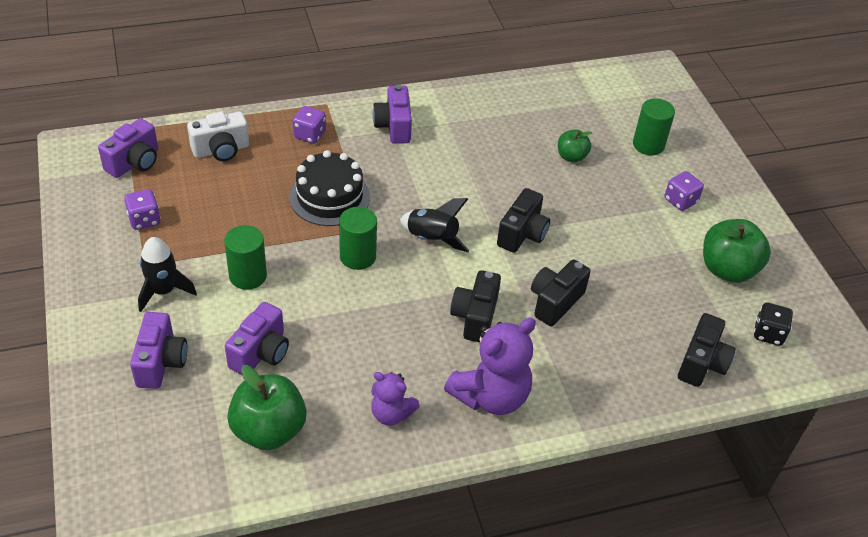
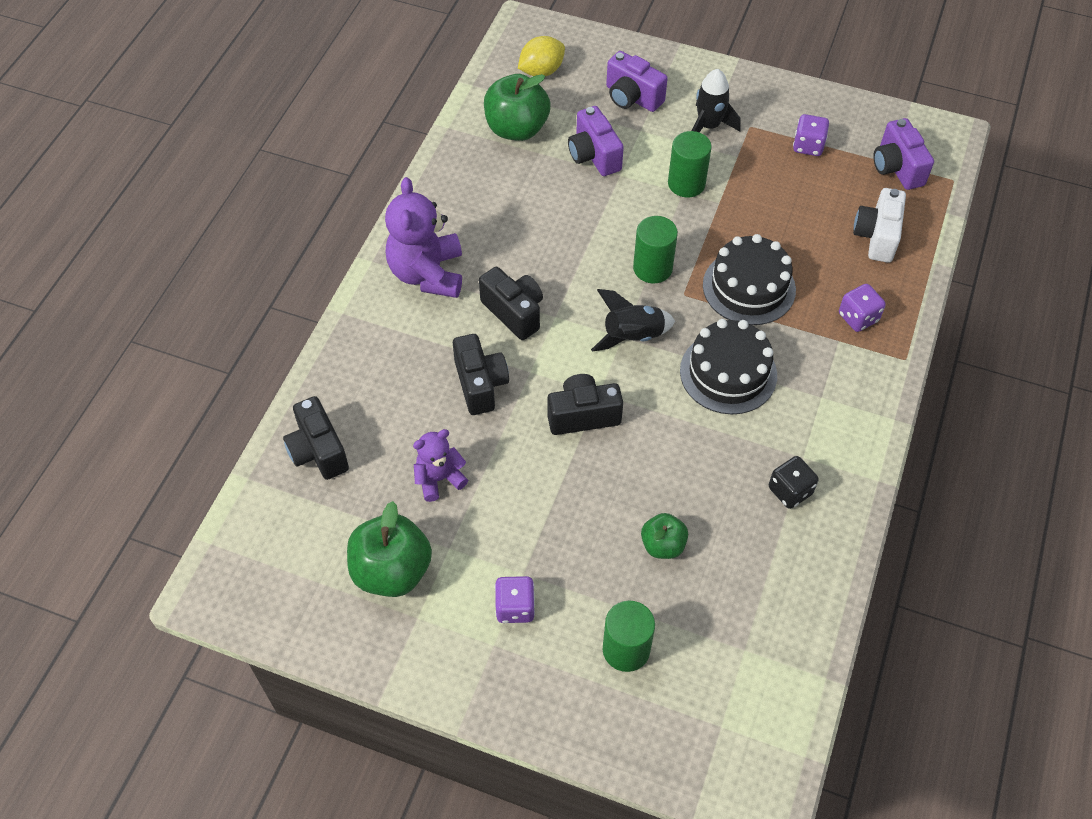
camera: 130 degrees right, 10 degrees up
purple teddy bear [371,372,420,425] -> purple teddy bear moved to [413,429,468,502]
purple camera [373,84,412,144] -> none
black camera [497,188,550,253] -> black camera turned 105 degrees clockwise [547,374,623,435]
black dice [754,302,793,346] -> black dice moved to [769,456,819,509]
none -> yellow lemon [518,36,565,76]
none -> black cake [680,319,777,414]

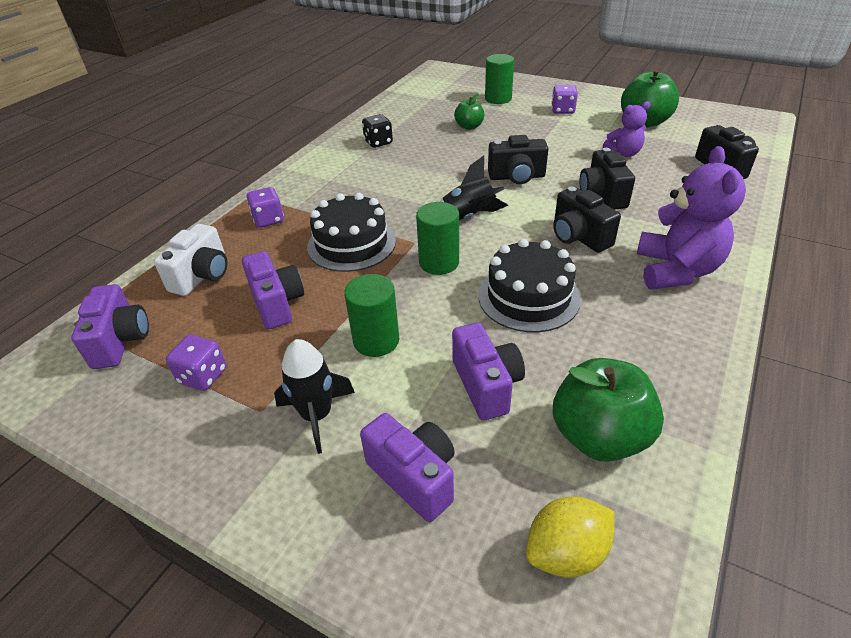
camera: 170 degrees left, 15 degrees down
black cake [680,319,777,414] -> black cake moved to [478,239,581,332]
none -> purple camera [242,251,304,329]

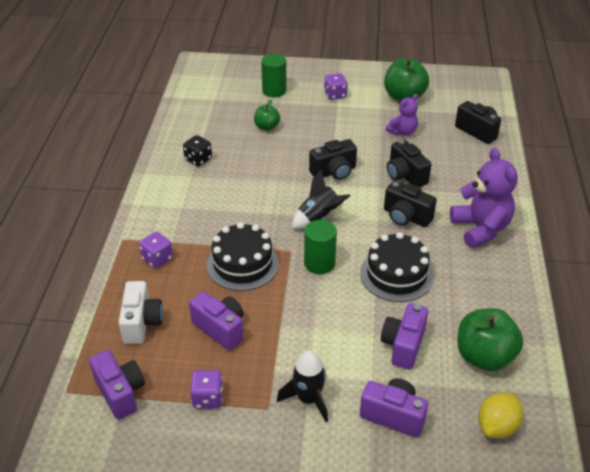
camera: 25 degrees left, 0 degrees up
green cylinder [344,274,399,357] -> none
purple camera [452,323,525,420] -> purple camera turned 120 degrees counterclockwise [381,303,428,369]

